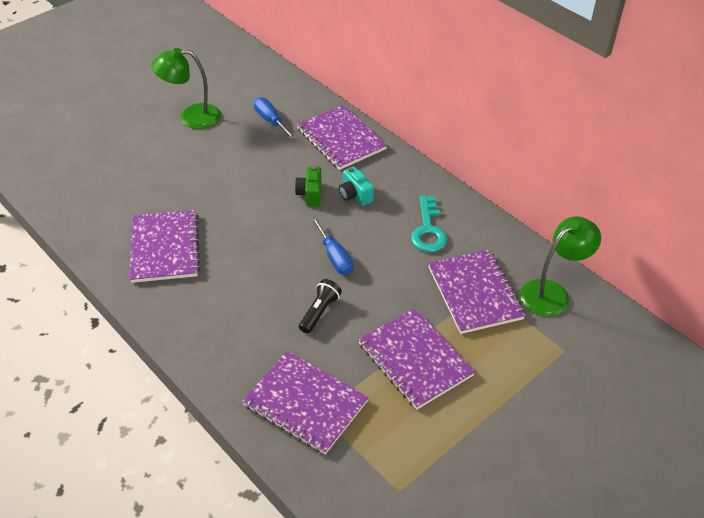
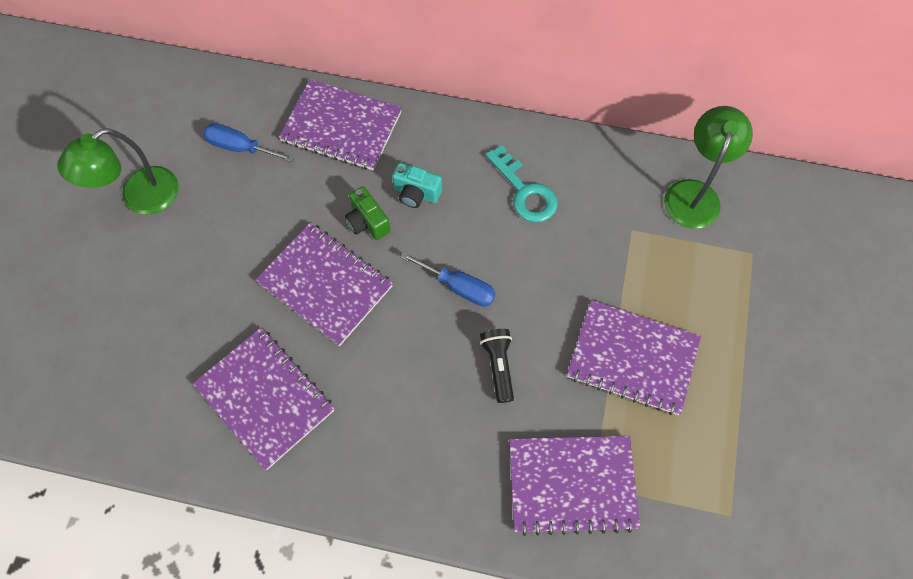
camera: 35 degrees left, 20 degrees up
purple notebook [428,250,526,334] -> purple notebook moved to [255,222,393,346]

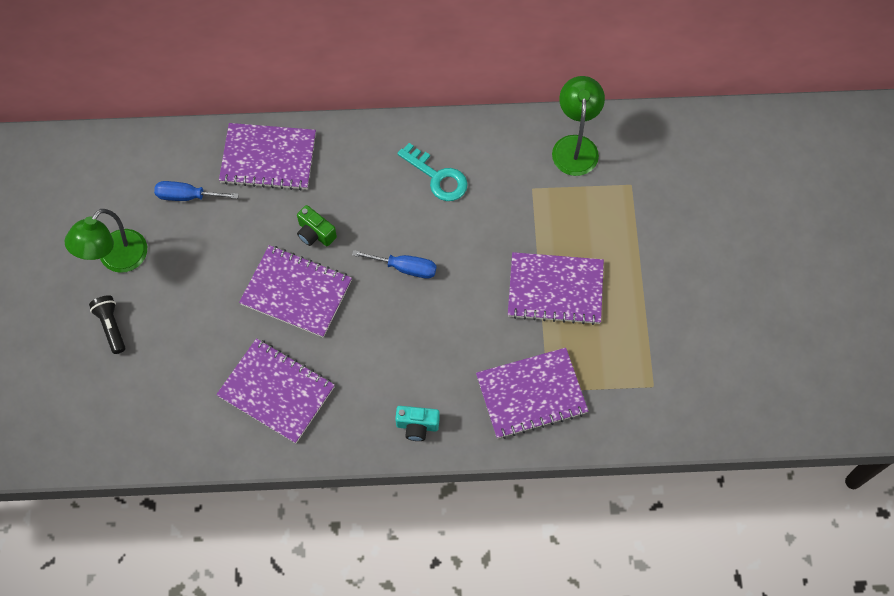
camera: 15 degrees left, 0 degrees up
turquoise camera [392,163,442,208] -> turquoise camera moved to [395,406,440,441]
black flashlight [480,329,514,403] -> black flashlight moved to [89,295,125,354]

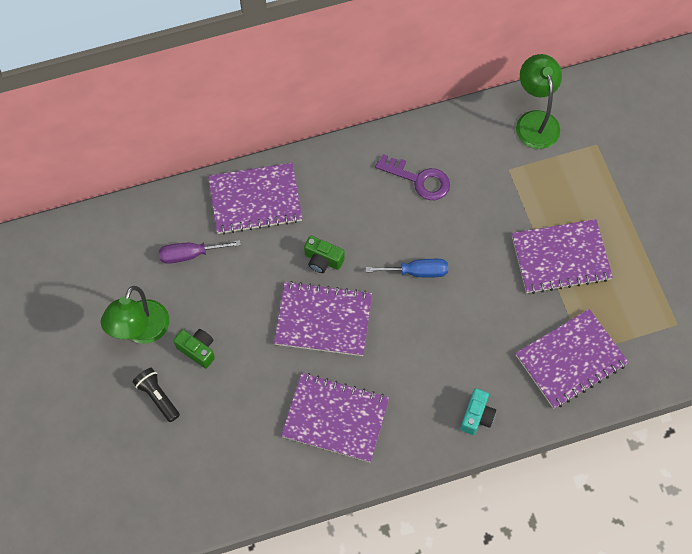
camera: 15 degrees left, 0 degrees up
blue screwdriver [154,181,239,201] -> purple screwdriver [159,240,241,264]
turquoise camera [395,406,440,441] -> turquoise camera turned 60 degrees counterclockwise [460,388,496,435]
turquoise key [397,143,468,201] -> purple key [375,154,450,200]
none -> green camera [173,329,215,369]

